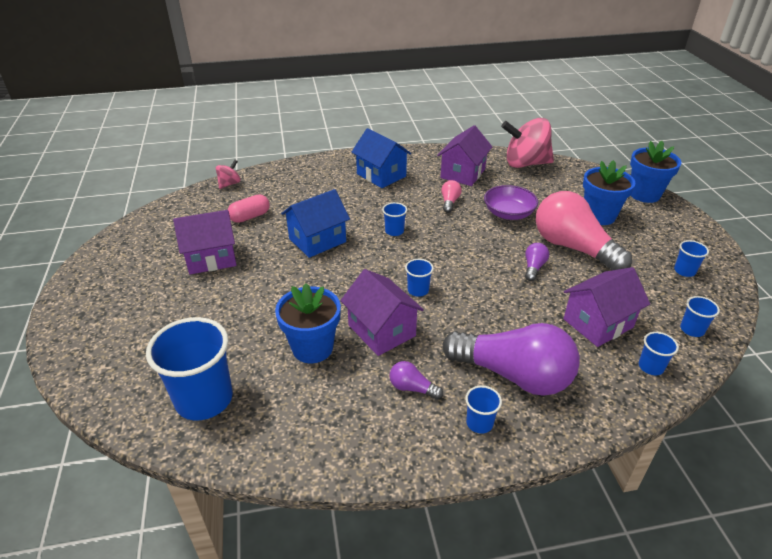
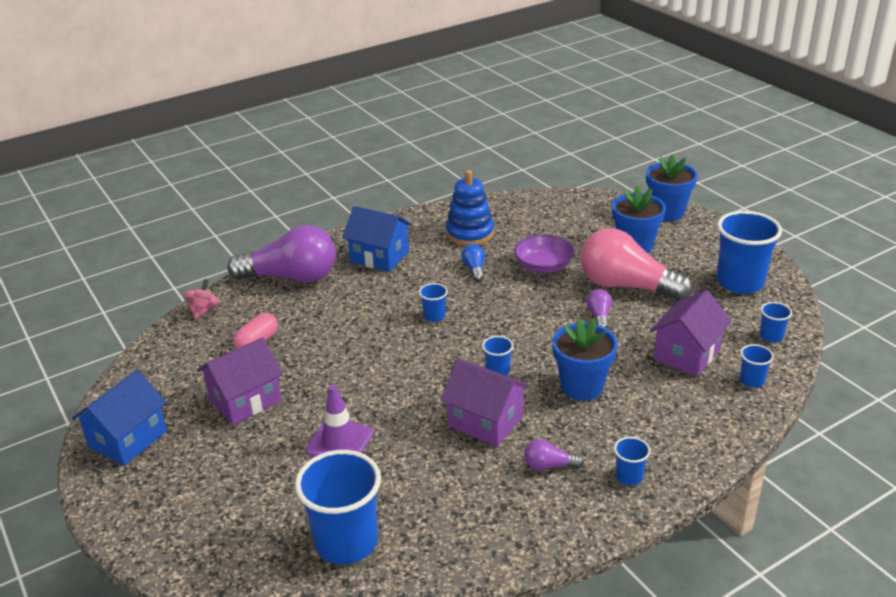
camera: 20 degrees left, 5 degrees down
blue flower pot [275,283,341,363] -> blue flower pot moved to [552,318,618,401]
blue house [281,189,350,258] -> blue house moved to [72,370,167,466]
purple house [437,125,492,186] -> blue stacking toy [446,170,494,246]
pink light bulb [441,180,462,213] -> blue light bulb [462,244,485,282]
purple light bulb [443,323,580,396] -> purple light bulb moved to [227,225,336,283]
pink spinning top [501,118,554,168] -> none
blue cup [674,240,709,277] -> blue cup [717,211,782,294], size x2.18
none -> purple traffic cone [306,385,373,457]

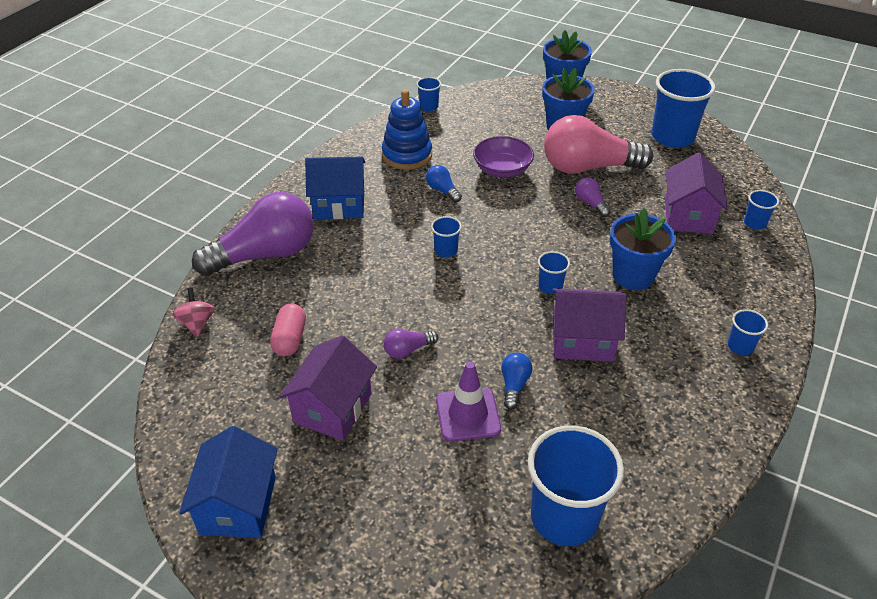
camera: 30 degrees left, 10 degrees up
purple light bulb [524,439,584,470] -> purple light bulb moved to [384,329,438,359]
blue cup [760,302,792,343] -> blue cup moved to [417,77,441,111]
none -> blue light bulb [501,353,532,410]

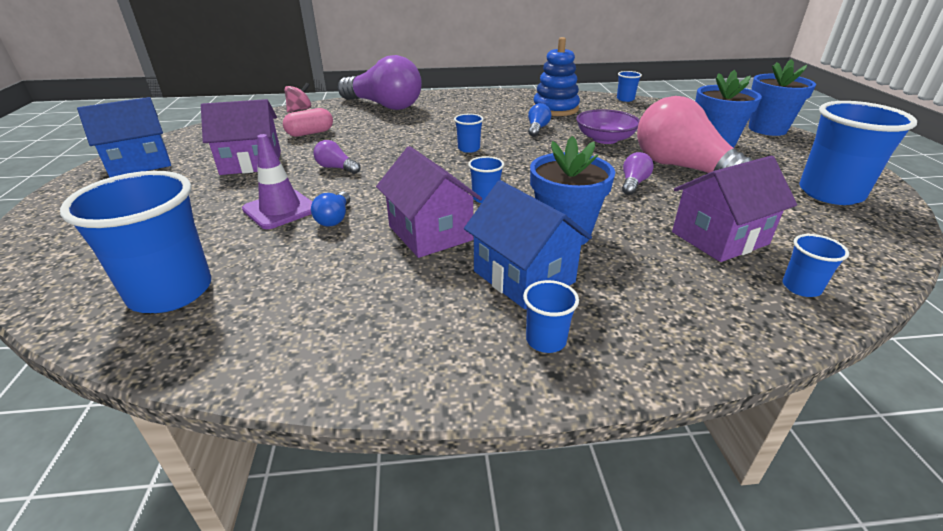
camera: 55 degrees right, 10 degrees down
blue house [305,157,365,219] -> blue house moved to [464,180,592,309]
blue light bulb [501,353,532,410] -> blue light bulb turned 120 degrees clockwise [311,191,350,226]

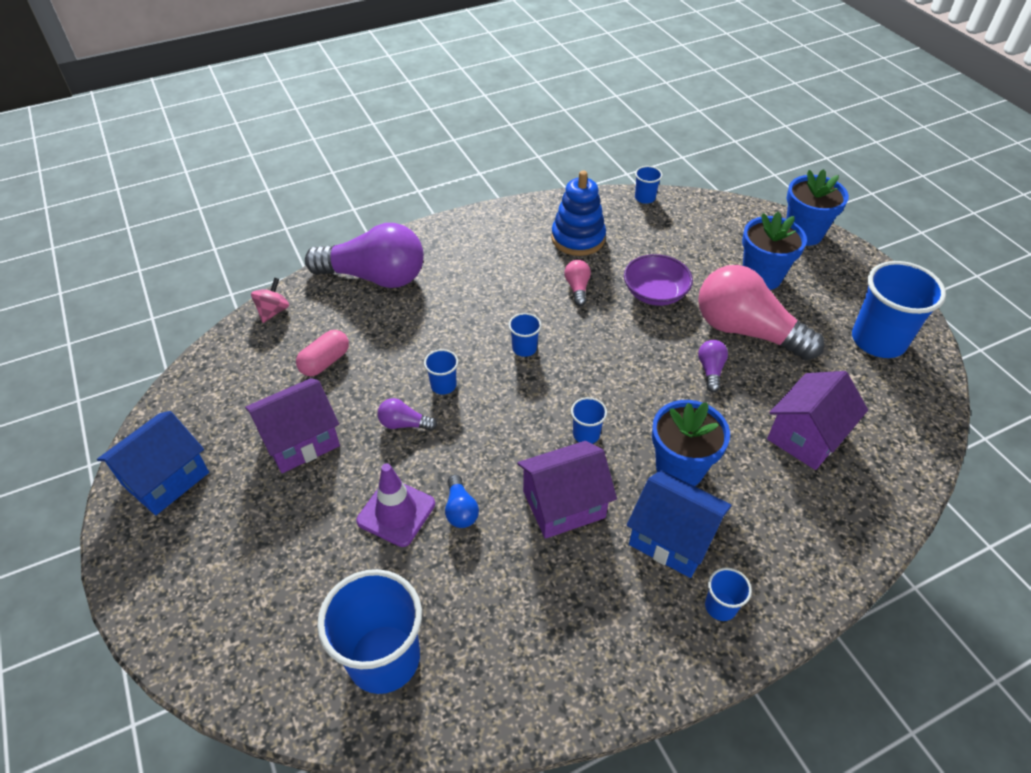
camera: 20 degrees left, 15 degrees up
purple house [376,146,482,258] -> purple house turned 60 degrees counterclockwise [517,441,617,539]
blue light bulb [528,103,551,136] -> pink light bulb [564,260,591,306]
blue cup [782,234,849,297] -> blue cup moved to [424,349,458,395]

